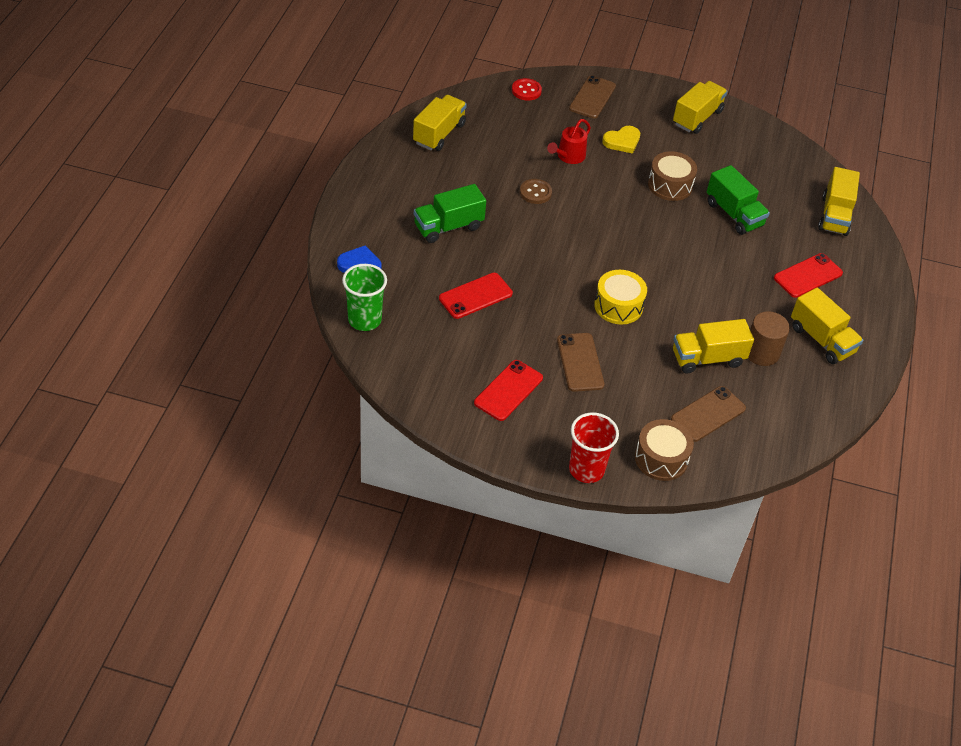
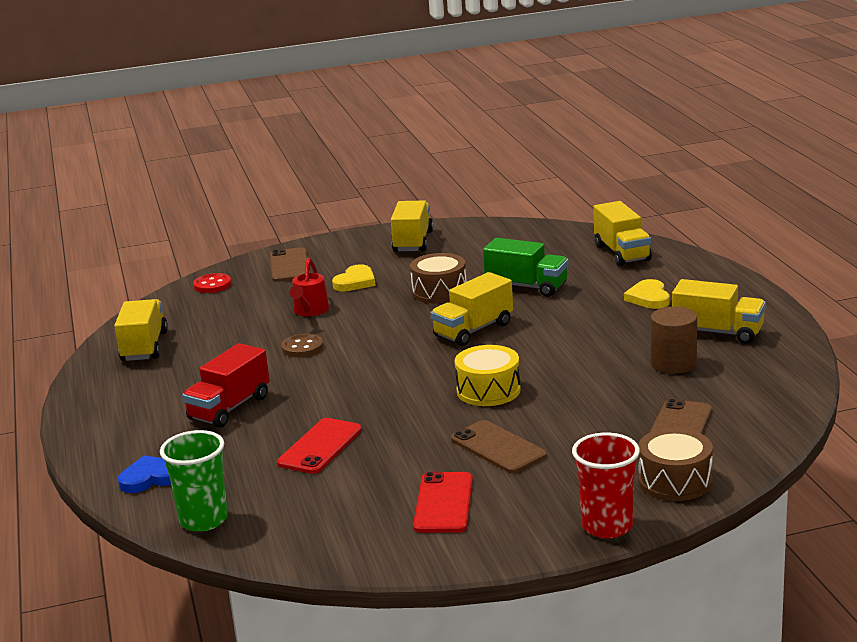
camera: 25 degrees left, 25 degrees down
green truck [414,184,486,243] -> red truck [182,343,270,428]
yellow truck [673,319,754,373] -> yellow truck moved to [431,272,513,346]
red phone [774,253,843,298] -> yellow heart [624,279,669,309]

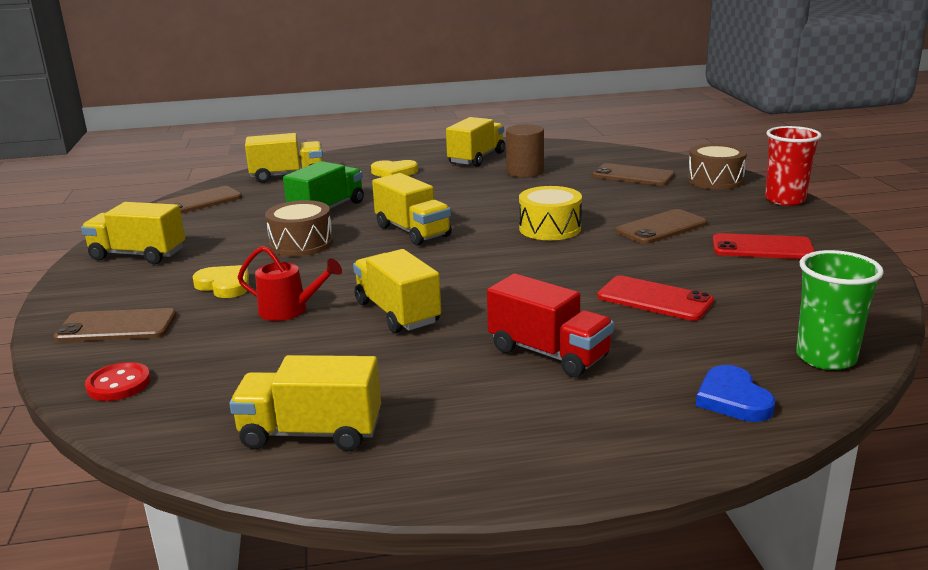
camera: 85 degrees left, 0 degrees up
brown button [281,334,323,357] -> yellow truck [353,249,441,333]
none -> brown phone [157,186,242,213]

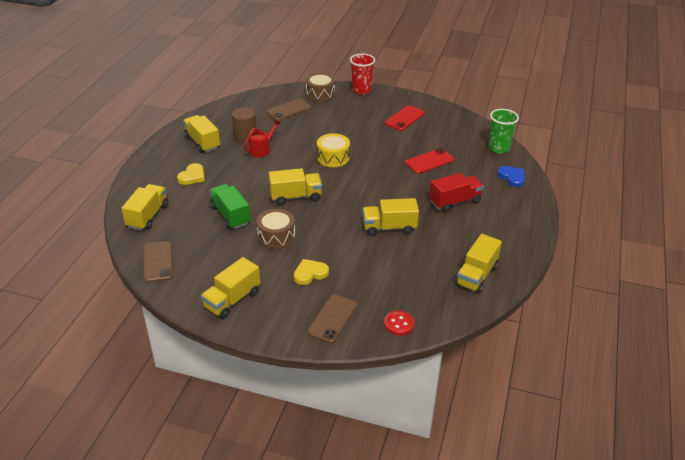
camera: 65 degrees left, 15 degrees up
red watering can [238,246,342,321] -> red watering can moved to [244,119,280,157]
brown phone [616,209,707,244] -> none
blue heart [696,365,775,422] -> blue heart turned 135 degrees counterclockwise [497,166,525,187]

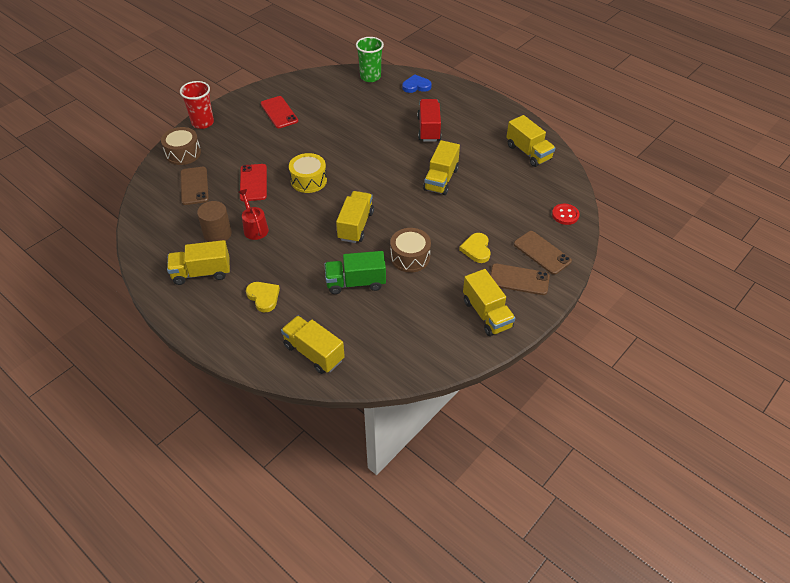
camera: 65 degrees left, 10 degrees up
brown phone [143,241,173,282] -> brown phone moved to [490,263,550,295]
red phone [405,148,454,174] -> red phone moved to [240,164,267,201]

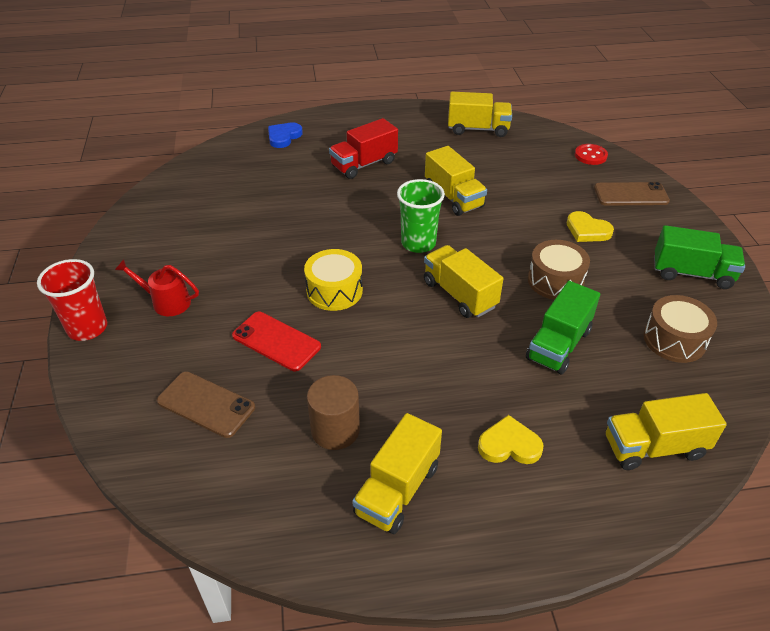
camera: 50 degrees left, 5 degrees down
brown drum [161,127,201,165] -> brown drum moved to [644,295,717,363]
red watering can [238,189,269,240] -> red watering can moved to [115,259,199,316]
red phone [261,96,298,128] -> none
green cup [356,37,384,82] -> green cup moved to [397,179,445,253]
red truck [417,99,442,142] -> red truck turned 75 degrees counterclockwise [329,118,398,179]
yellow truck [463,269,515,336] -> green truck [654,225,745,289]
brown phone [490,263,550,295] -> none

